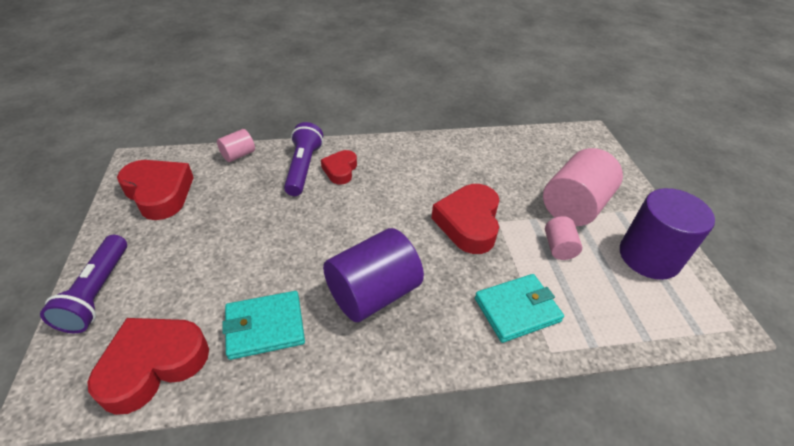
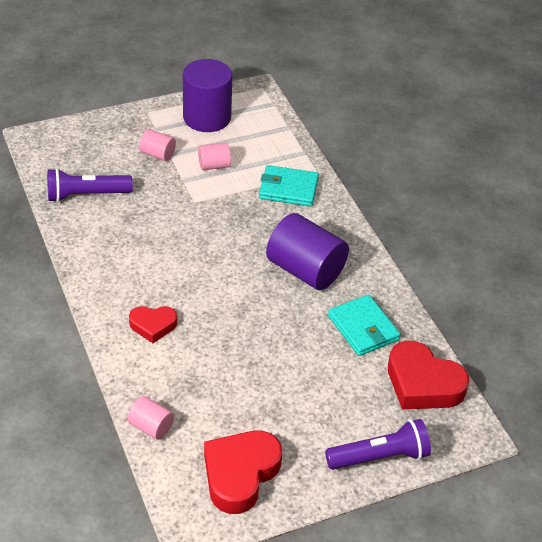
camera: 105 degrees left, 0 degrees up
purple flashlight [284,122,323,196] -> purple flashlight moved to [47,168,133,202]
red heart [431,184,499,254] -> none
turquoise wallet [475,274,564,343] -> turquoise wallet turned 45 degrees counterclockwise [259,165,319,207]
pink cylinder [543,148,623,226] -> pink cylinder [139,129,176,161], size x0.49

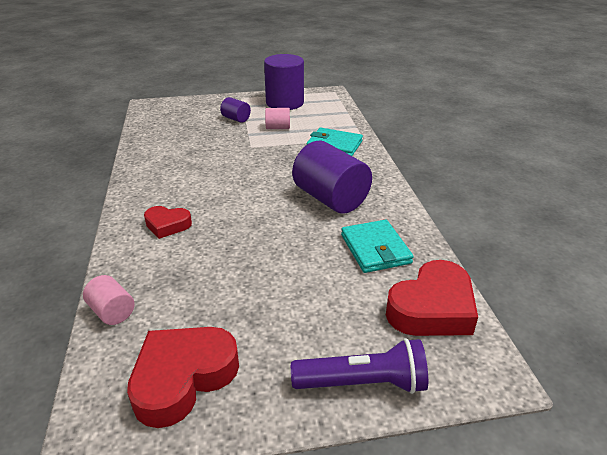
camera: 15 degrees right, 10 degrees down
purple flashlight [47,168,133,202] -> none
pink cylinder [139,129,176,161] -> purple cylinder [220,97,251,123]
red heart [388,340,469,410] -> red heart turned 90 degrees counterclockwise [386,260,478,336]

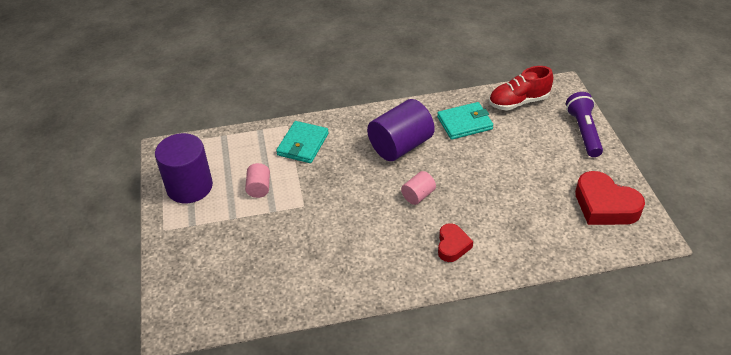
camera: 90 degrees left, 10 degrees up
pink cylinder [83,275,135,325] -> pink cylinder moved to [401,171,436,205]
purple cylinder [220,97,251,123] -> none
red heart [386,260,478,336] -> red shoe [489,66,553,110]

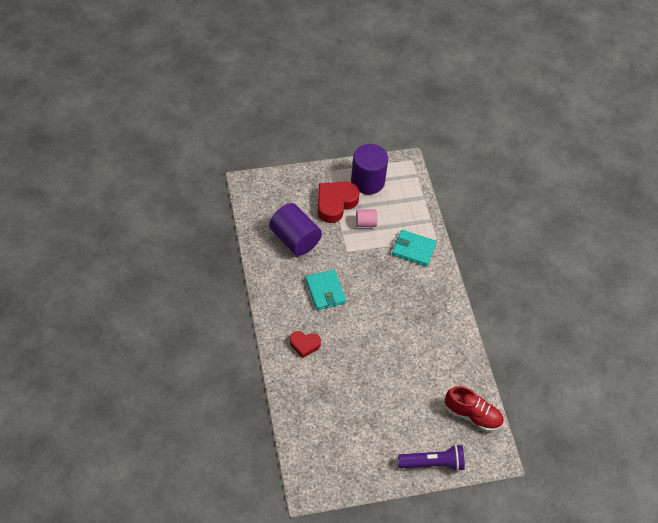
camera: 85 degrees right, 10 degrees up
purple cylinder [367,99,435,161] -> purple cylinder moved to [269,203,322,256]
pink cylinder [401,171,436,205] -> none
turquoise wallet [437,102,493,140] -> turquoise wallet moved to [305,270,346,310]
red shoe [489,66,553,110] -> red shoe turned 135 degrees clockwise [445,386,503,432]
red heart [575,171,645,225] -> red heart moved to [318,182,360,223]

